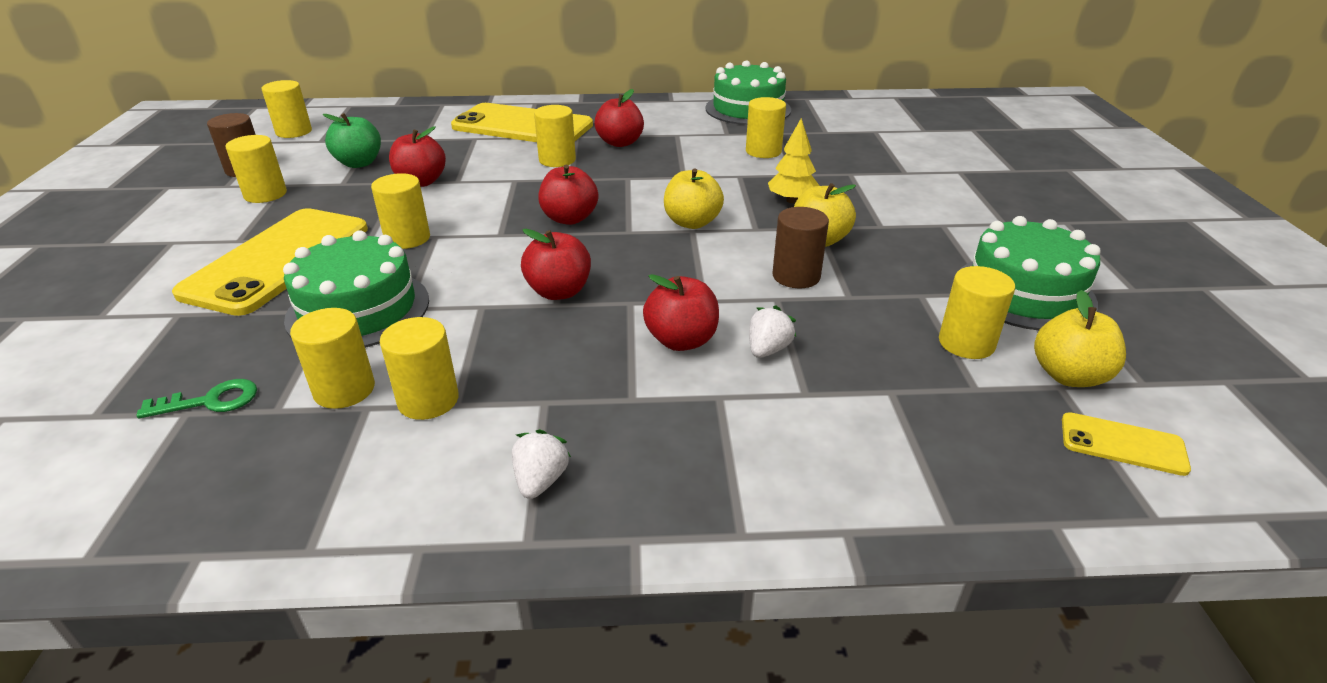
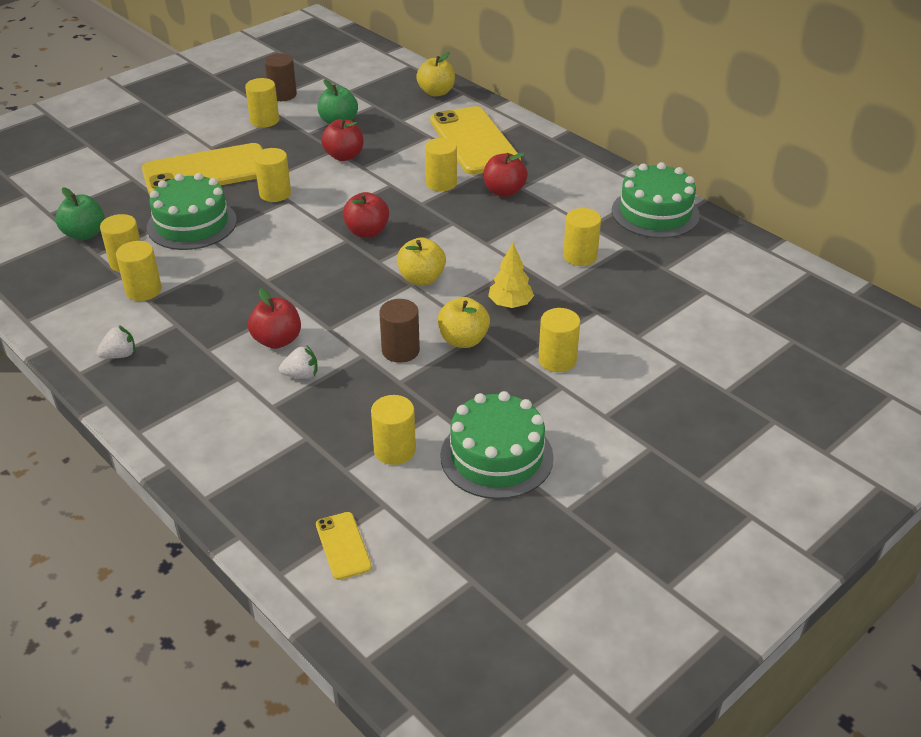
camera: 50 degrees right, 5 degrees up
green key [136,379,257,418] -> green apple [55,187,105,240]
yellow cylinder [262,80,312,138] -> yellow cylinder moved to [538,308,580,372]
red apple [521,229,591,300] -> none
yellow apple [1034,290,1126,387] -> yellow apple moved to [416,52,455,97]

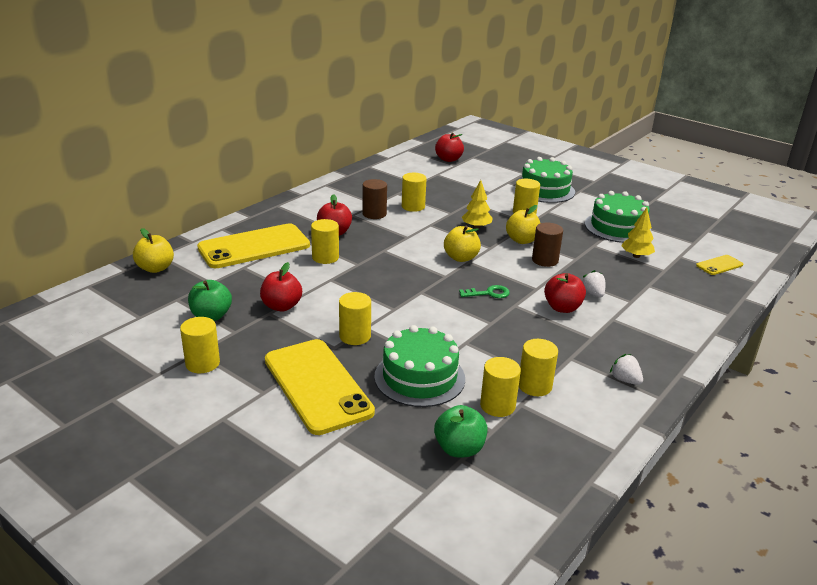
camera: 100 degrees left, 10 degrees down
brown cylinder [265,54,297,101] -> brown cylinder moved to [363,179,387,219]
red apple [343,192,389,238] -> red apple moved to [435,133,464,162]
yellow cylinder [371,395,416,465] -> yellow tree [621,208,655,258]
green cake [612,162,700,238] -> green cake moved to [515,157,575,203]
none -> green key [459,285,510,298]

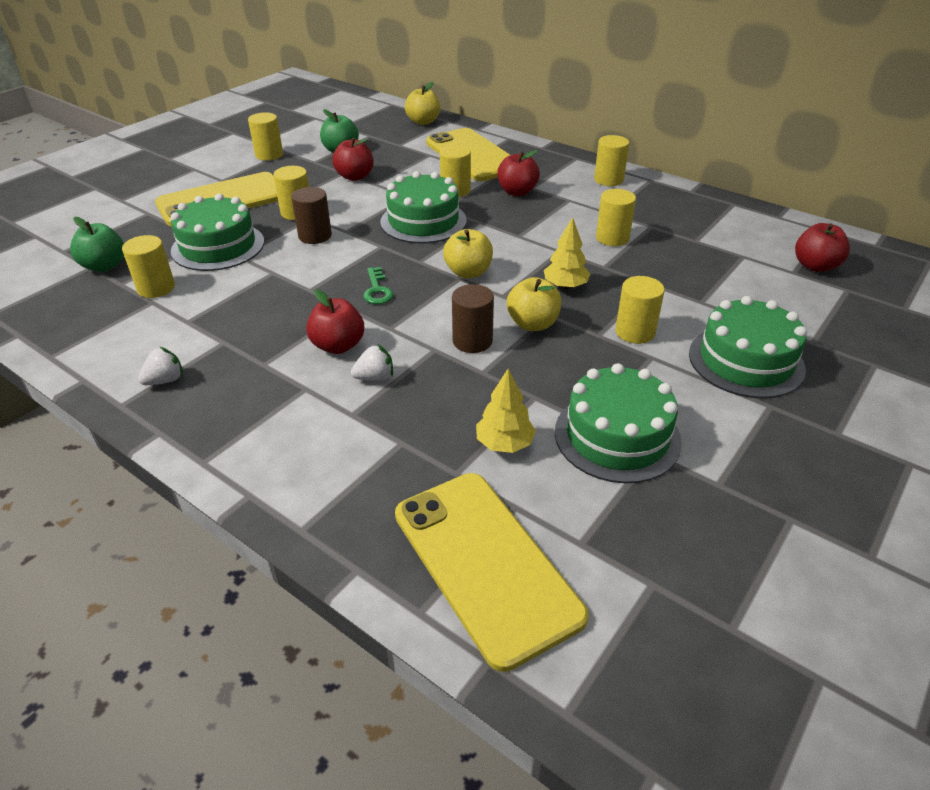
camera: 90 degrees right, 10 degrees up
brown cylinder [363,179,387,219] -> brown cylinder moved to [291,187,332,244]
yellow cylinder [519,339,558,396] -> yellow cylinder moved to [594,135,629,186]
yellow phone [696,255,743,275] -> yellow phone [395,473,589,672], size x2.27
none -> green cake [380,171,467,243]

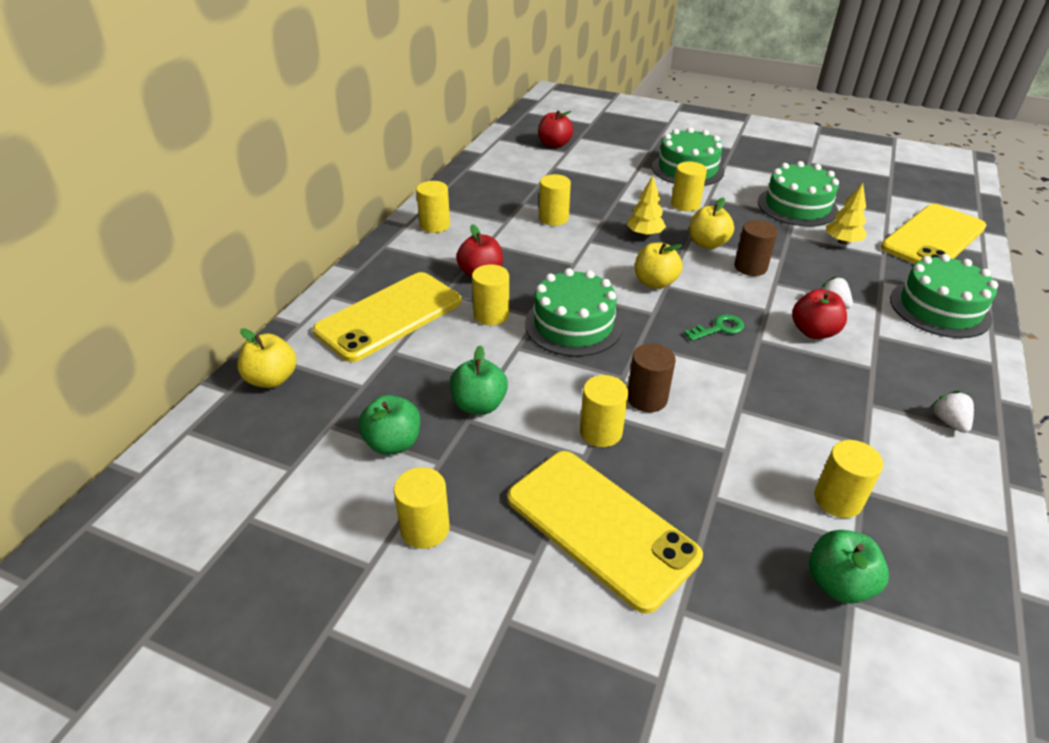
camera: 105 degrees left, 0 degrees up
white strawberry [138,347,183,385] -> white strawberry turned 45 degrees clockwise [931,391,974,433]
green cake [171,193,264,271] -> green cake moved to [890,254,998,338]
red apple [332,138,374,181] -> green apple [450,345,508,414]

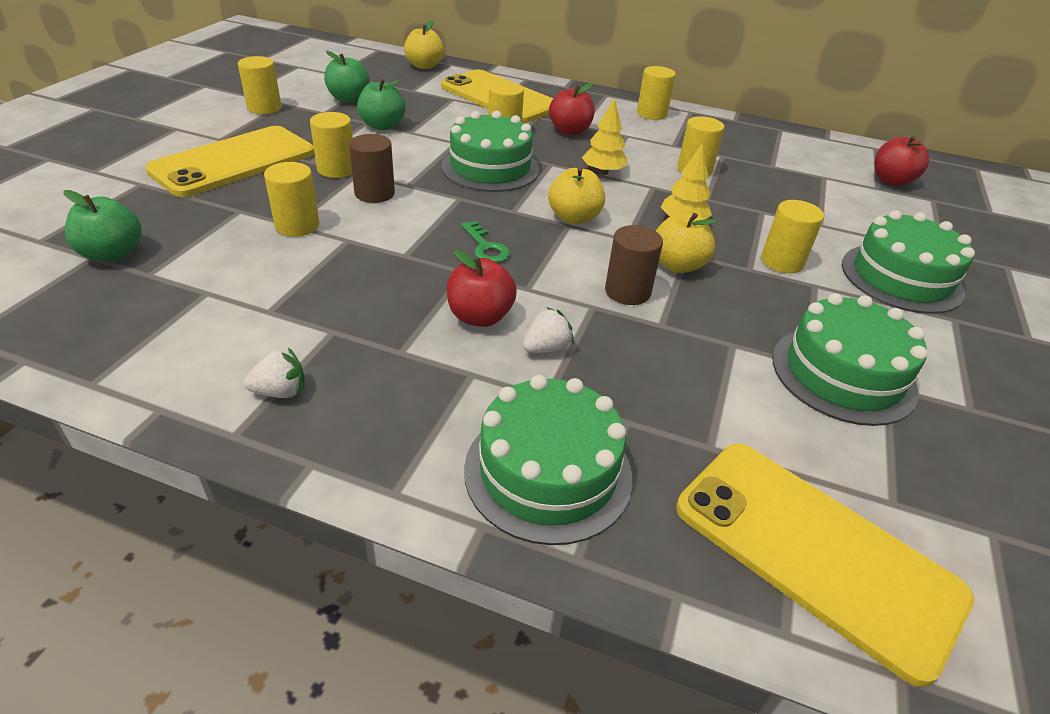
camera: 85 degrees right, 0 degrees up
yellow cylinder [814,440,883,518] -> yellow cylinder moved to [264,162,319,237]
yellow tree [826,183,867,244] -> yellow tree moved to [582,97,628,175]

